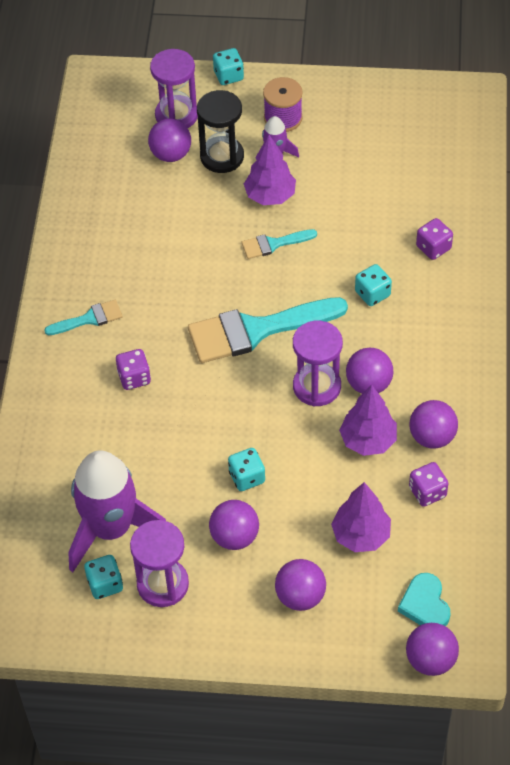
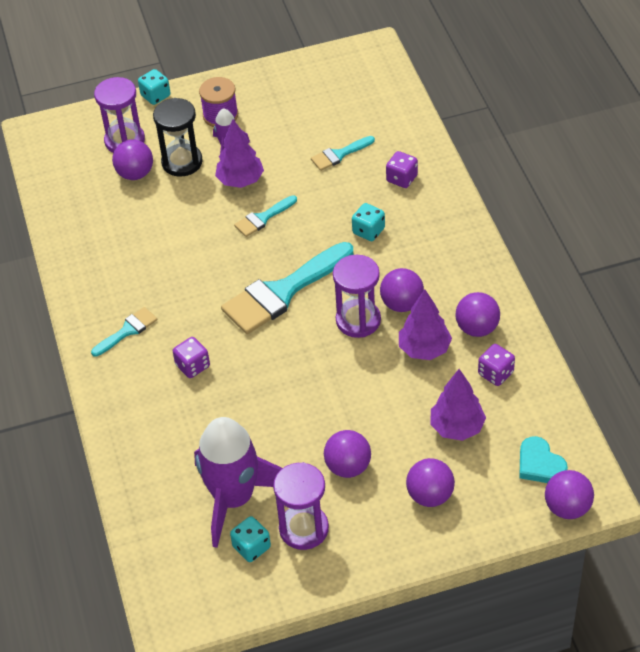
camera: 20 degrees left, 5 degrees down
turquoise dice [228,448,265,491] -> none
none -> turquoise brush [311,136,375,171]

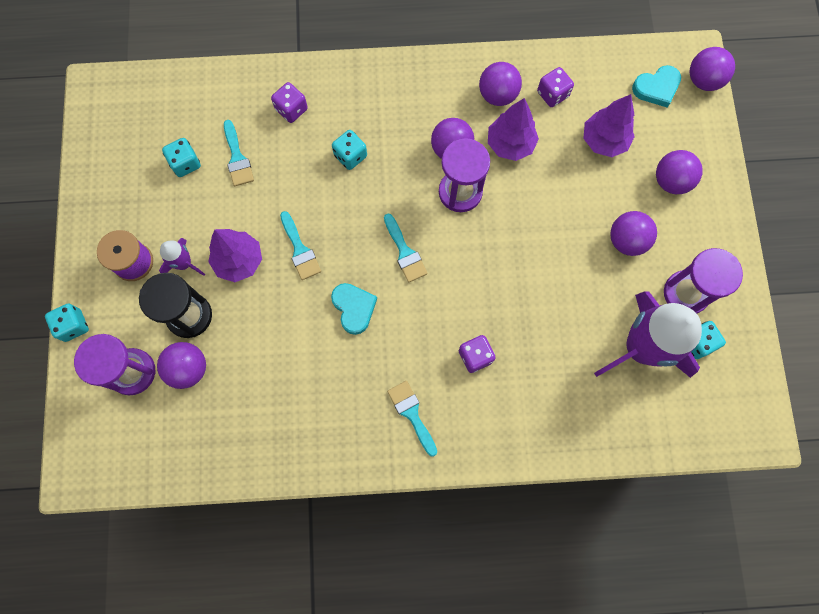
camera: 80 degrees left, 25 degrees up
turquoise brush [221,242,353,334] -> turquoise brush [384,214,428,283], size x0.49
none -> turquoise dice [162,138,201,177]
none -> turquoise heart [331,283,377,335]

